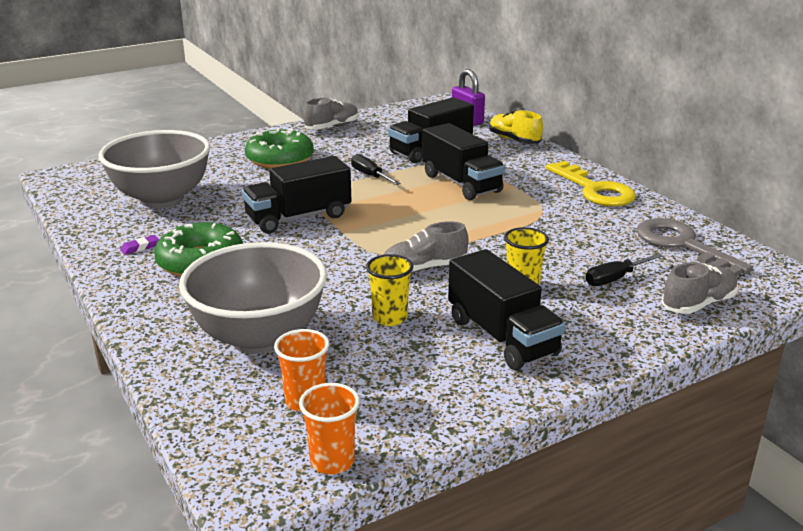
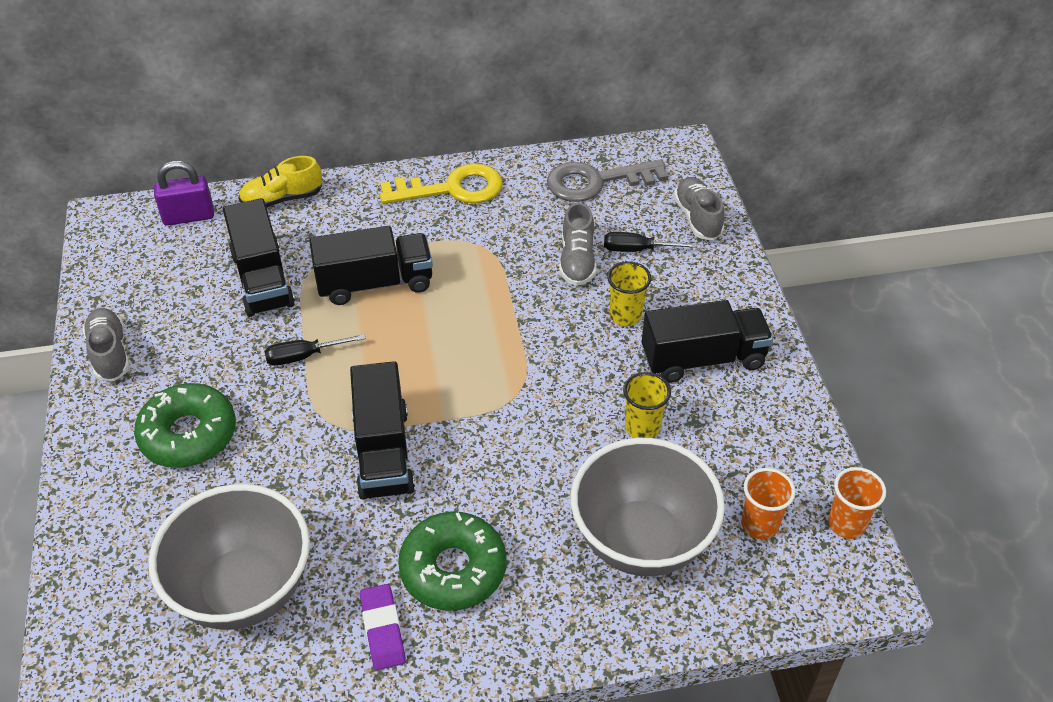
camera: 70 degrees left, 20 degrees up
purple eraser [120,235,159,255] -> purple eraser [360,584,406,670], size x1.71
grey shoe [383,221,469,273] -> grey shoe moved to [559,202,597,286]
black screwdriver [586,253,663,286] -> black screwdriver turned 105 degrees clockwise [604,232,697,252]

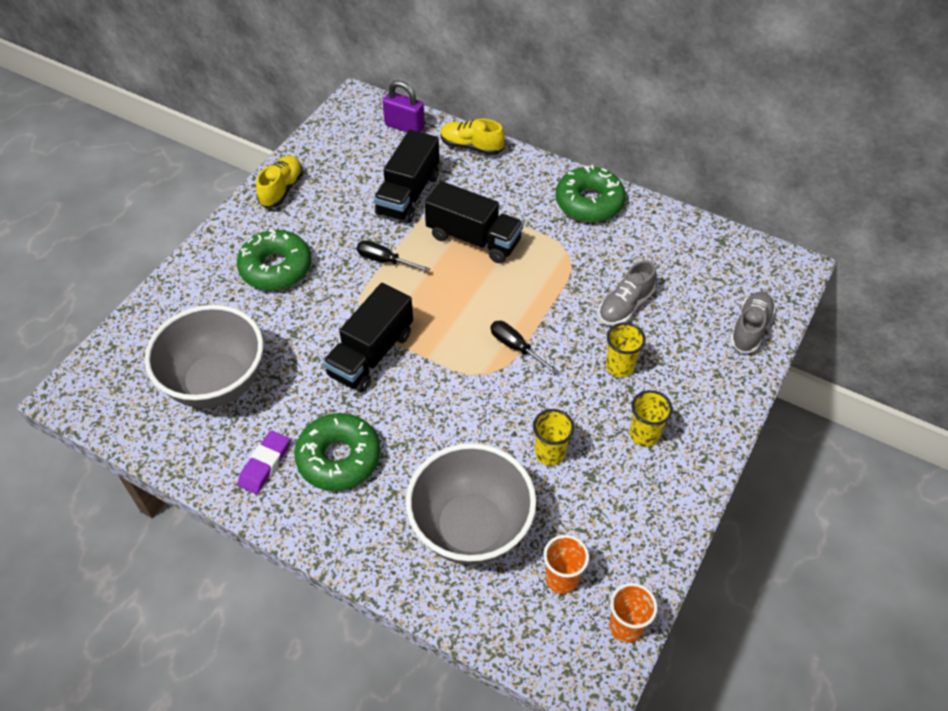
camera: 40 degrees right, 5 degrees up
grey shoe [83,308,130,381] -> yellow shoe [256,156,303,208]
yellow key [380,163,503,204] -> green donut [555,165,626,222]
grey key [547,159,668,202] -> none
black screwdriver [604,232,697,252] -> black screwdriver moved to [490,321,558,374]
black truck [642,300,773,382] -> yellow cup [630,390,673,447]

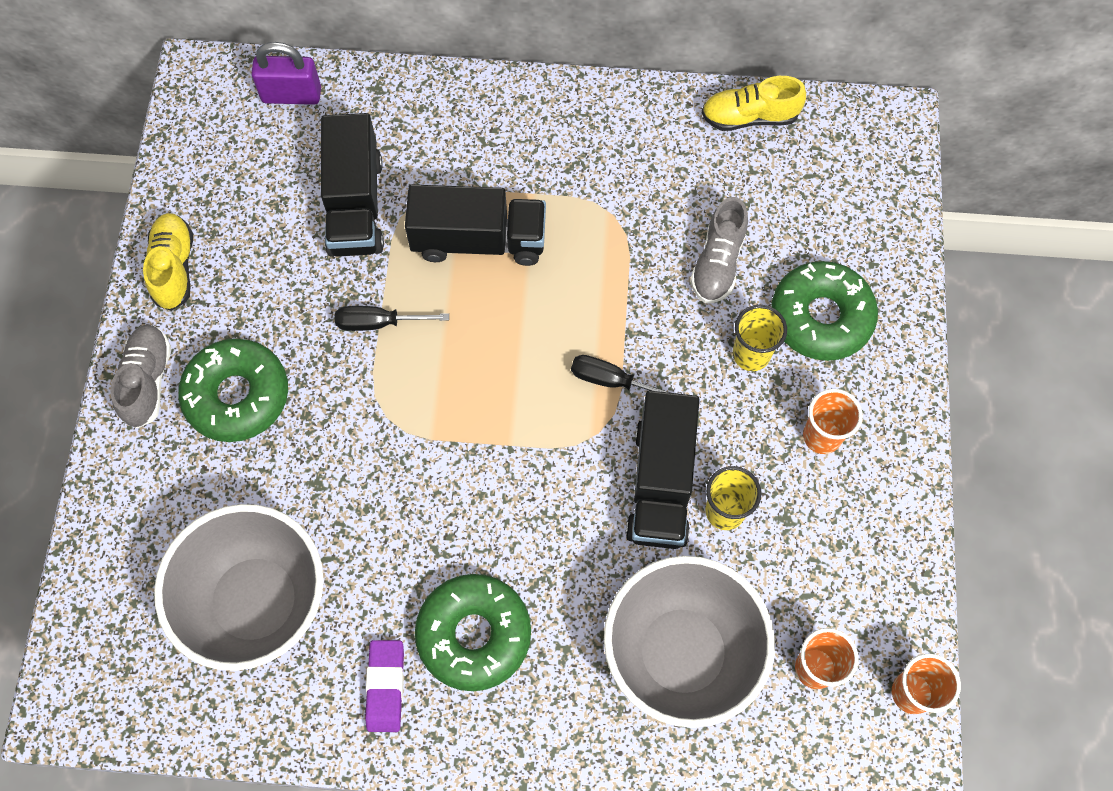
camera: 25 degrees left, 15 degrees up
black truck [323,283,413,392] -> black truck moved to [626,391,700,549]
yellow shoe [440,119,505,155] -> yellow shoe moved to [702,76,806,131]
green donut [555,165,626,222] -> green donut moved to [771,261,878,361]
yellow cup [630,390,673,447] -> orange cup [803,389,863,454]
grey shoe [730,292,776,353] -> grey shoe moved to [111,324,171,428]

